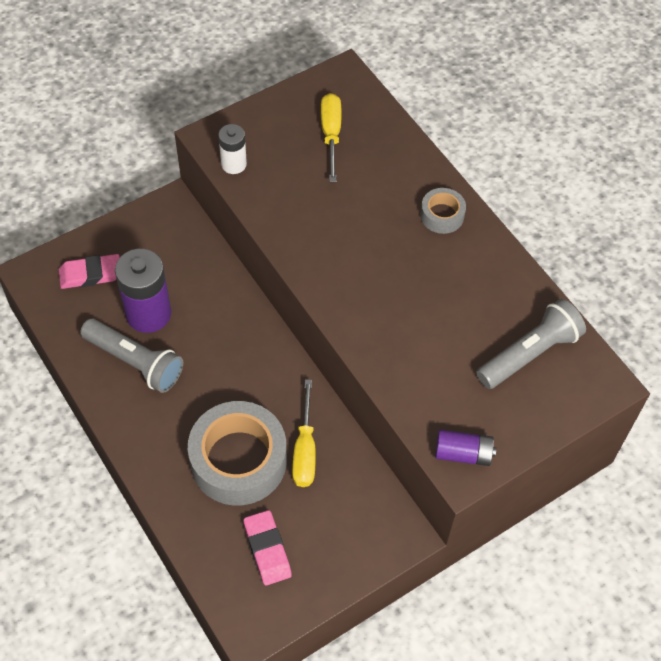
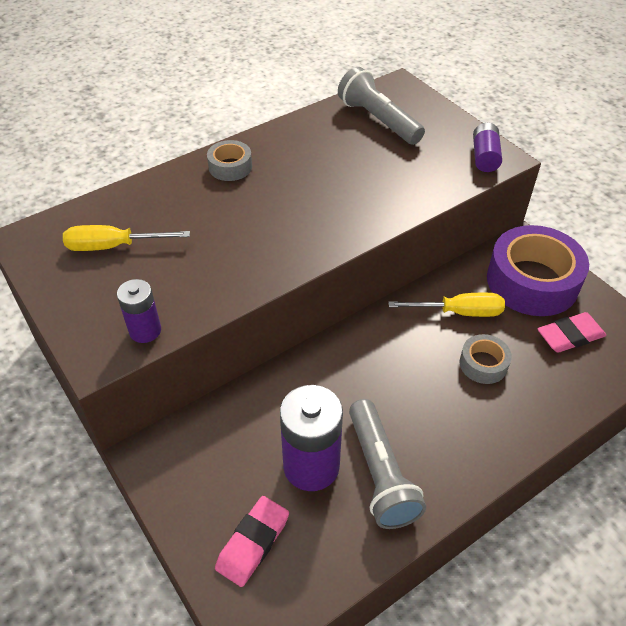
camera: 90 degrees left, 10 degrees down
pink eraser [59,254,120,289] -> pink eraser turned 45 degrees clockwise [215,496,289,587]
grey flashlight [80,319,183,393] -> grey flashlight turned 135 degrees clockwise [349,399,426,529]
grey tape [188,401,287,505] -> grey tape [460,334,512,384], size x0.48
white battery [218,124,247,174] -> purple battery [117,279,161,343]
none -> purple tape [487,225,589,316]

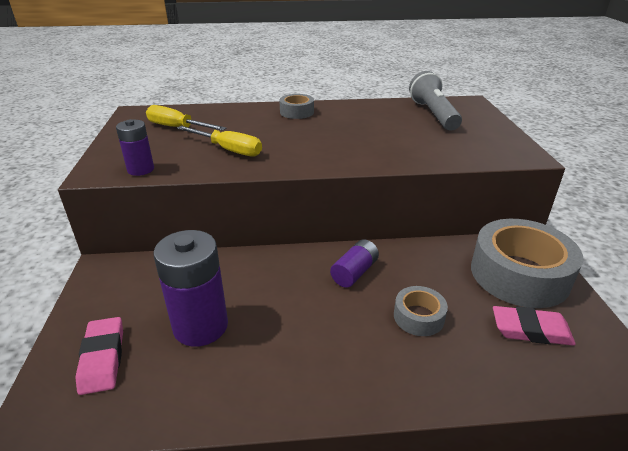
camera: 30 degrees right, 15 degrees down
pink eraser [215,496,289,587] -> pink eraser turned 75 degrees counterclockwise [75,317,123,395]
grey flashlight [349,399,426,529] -> none
yellow screwdriver [388,293,505,317] -> yellow screwdriver moved to [177,126,262,156]
purple battery [473,123,502,172] -> purple battery moved to [330,239,379,288]
purple tape [487,225,589,316] -> grey tape [471,219,583,308]

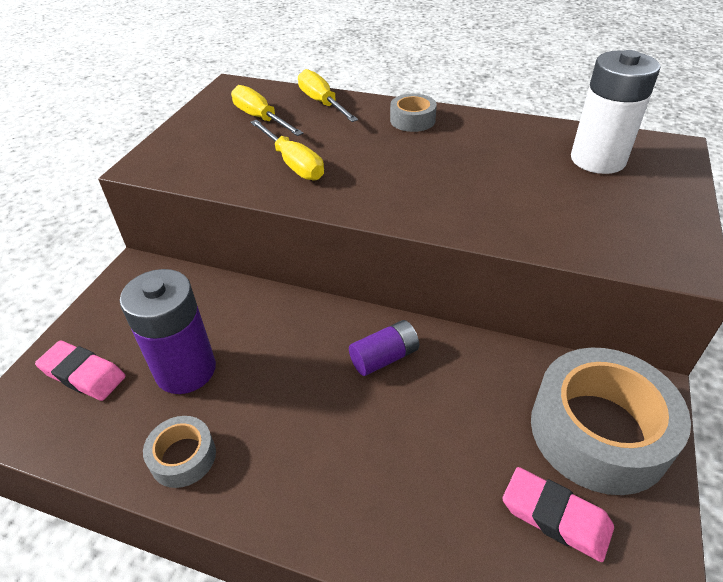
camera: 25 degrees right, 10 degrees up
pink eraser [75,317,123,395] -> pink eraser turned 75 degrees counterclockwise [35,341,126,401]
purple battery [116,119,154,176] -> none
grey tape [394,286,448,336] -> grey tape moved to [143,416,216,488]
grey flashlight [409,71,462,131] -> white battery [571,50,660,174]
none -> yellow screwdriver [298,69,358,122]

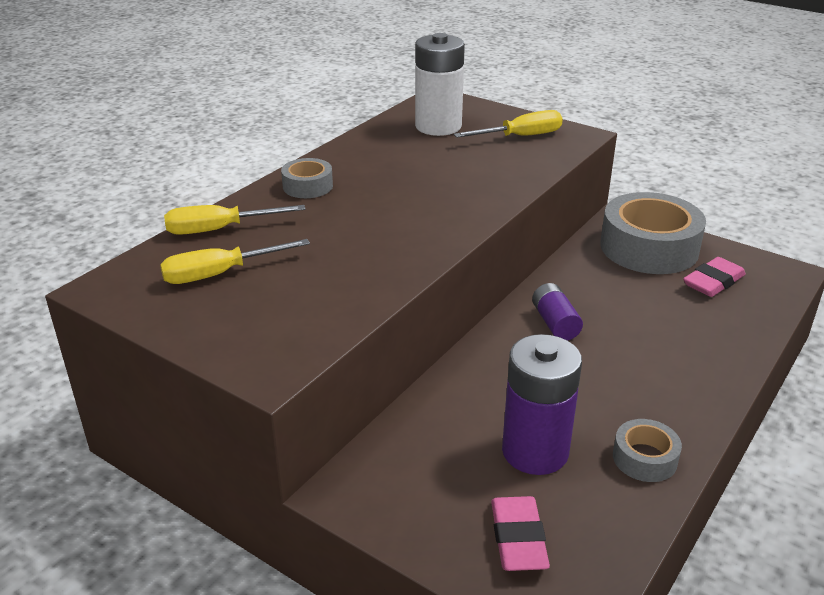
camera: 75 degrees left, 10 degrees down
pink eraser [35,341,126,401] -> pink eraser turned 45 degrees counterclockwise [491,496,550,571]
yellow screwdriver [250,120,324,180] -> yellow screwdriver moved to [454,110,563,138]

